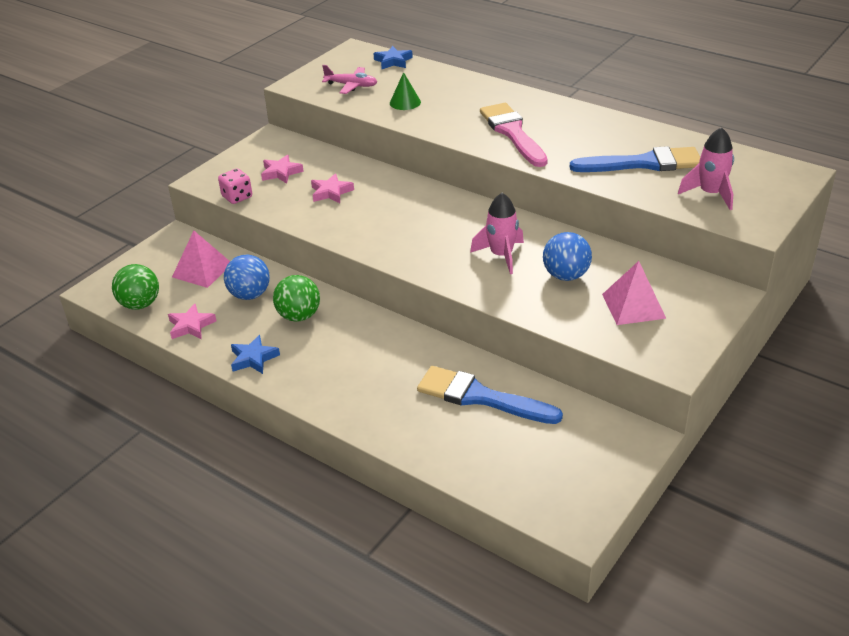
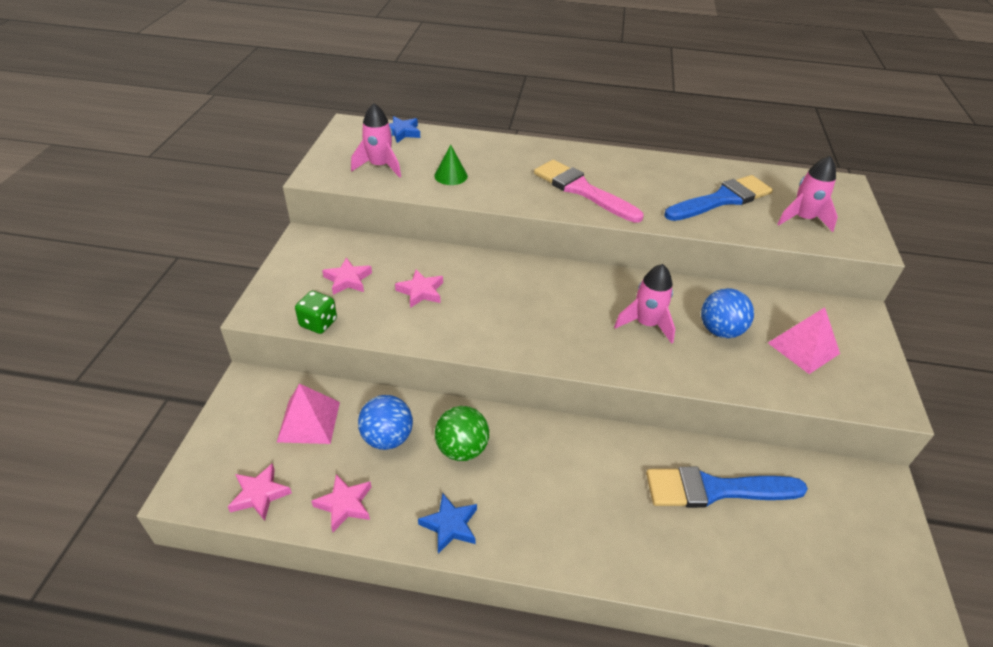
camera: 30 degrees left, 5 degrees up
green ball [112,264,159,310] -> pink star [228,463,292,521]
pink dice [218,168,252,204] -> green dice [295,291,337,334]
pink plane [322,65,377,94] -> pink rocket [351,103,401,178]

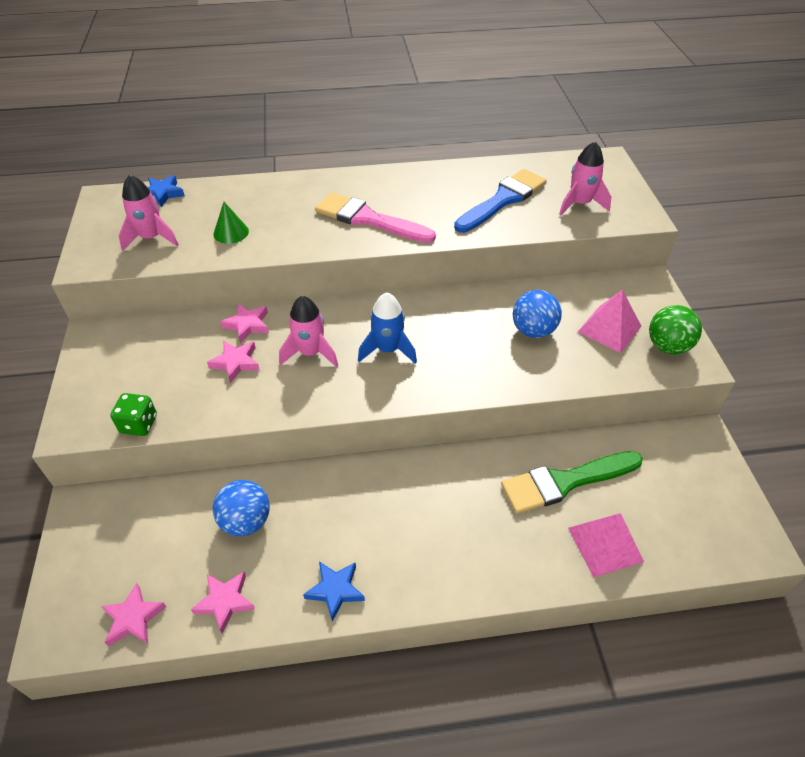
camera: 15 degrees left, 5 degrees up
pink pyramid [277,383,340,444] -> pink pyramid moved to [568,513,644,577]
pink star [322,257,372,295] -> pink star moved to [220,304,269,343]
green ball [435,406,489,461] -> green ball moved to [649,305,702,354]
pink rocket [614,264,675,344] -> pink rocket moved to [279,296,338,367]
blue brush [646,467,808,508] -> green brush [501,451,643,514]
none -> blue rocket [358,292,417,364]

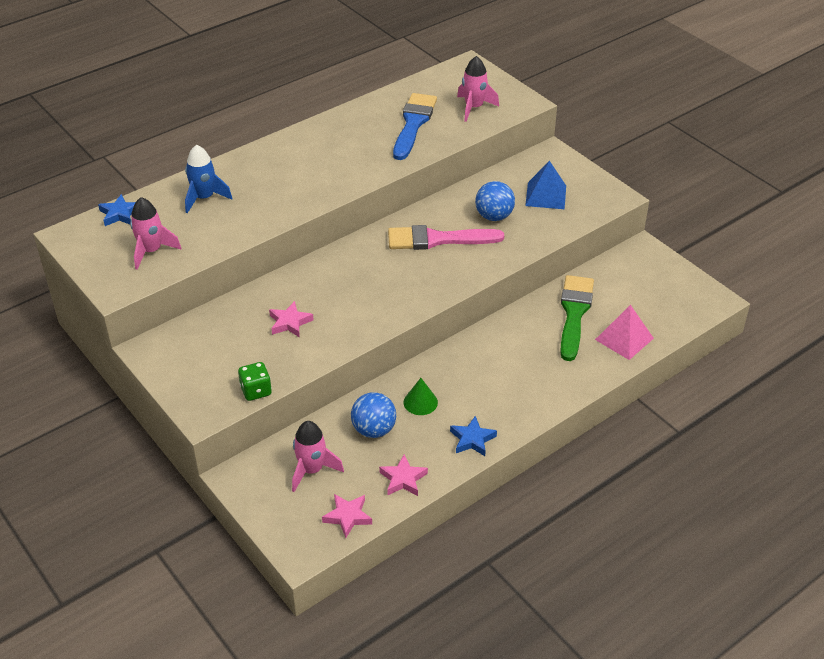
camera: 30 degrees left, 5 degrees down
green cone [213,202,249,244] -> green cone moved to [404,378,438,415]
pink star [220,304,269,343] -> none
pink rocket [279,296,338,367] -> pink rocket moved to [292,421,344,492]
pink brush [315,193,436,243] -> pink brush moved to [388,225,504,250]
blue rocket [358,292,417,364] -> blue rocket moved to [185,145,232,214]
green brush [501,451,643,514] -> green brush turned 150 degrees clockwise [560,275,594,361]
pink pyramid [578,289,641,353] -> blue pyramid [525,160,566,209]
green ball [649,305,702,354] -> none

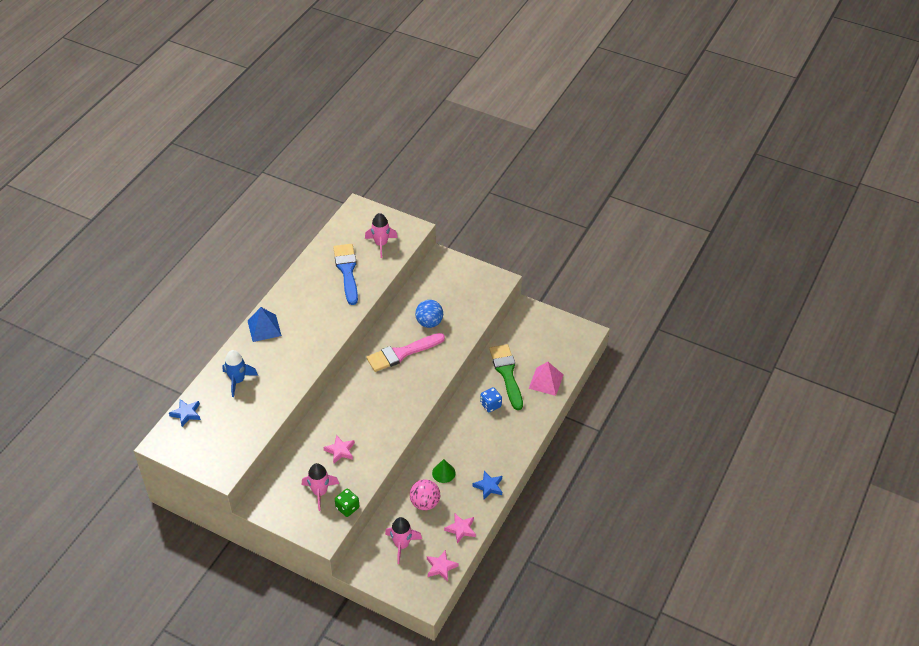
camera: 25 degrees left, 5 degrees up
pink rocket [130,197,181,270] -> pink rocket moved to [302,463,339,511]
blue ball [351,392,396,438] -> pink ball [410,479,440,510]
blue pyramid [525,160,566,209] -> blue pyramid moved to [248,307,282,342]
none -> blue dice [480,387,502,412]

